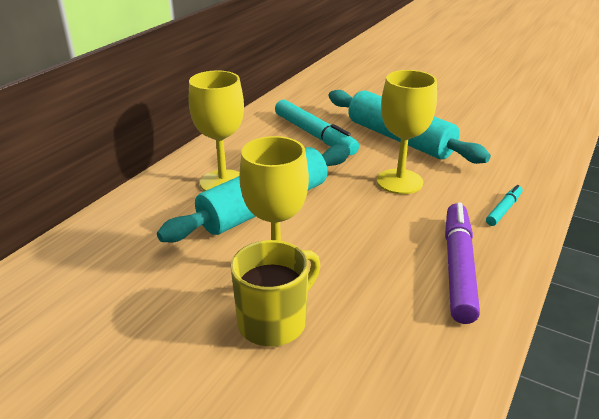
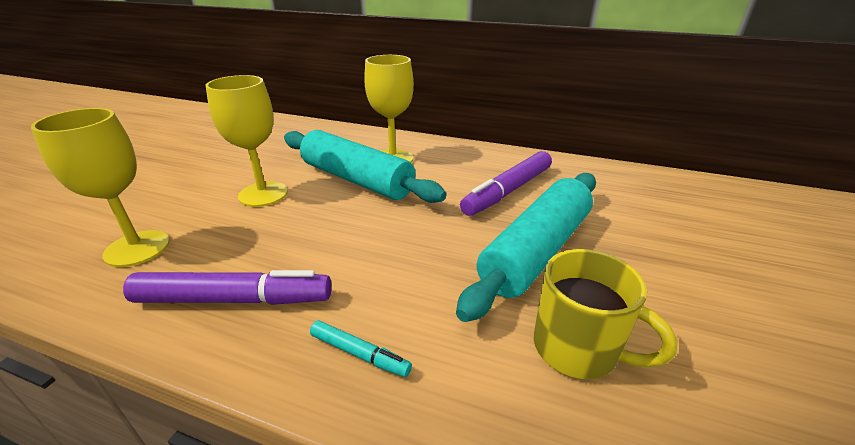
camera: 80 degrees right, 0 degrees up
yellow mug [231,240,321,347] -> yellow mug moved to [534,249,678,379]
turquoise marker [275,100,359,155] -> purple marker [460,151,552,216]
yellow goblet [377,70,437,194] -> yellow goblet moved to [31,108,170,267]

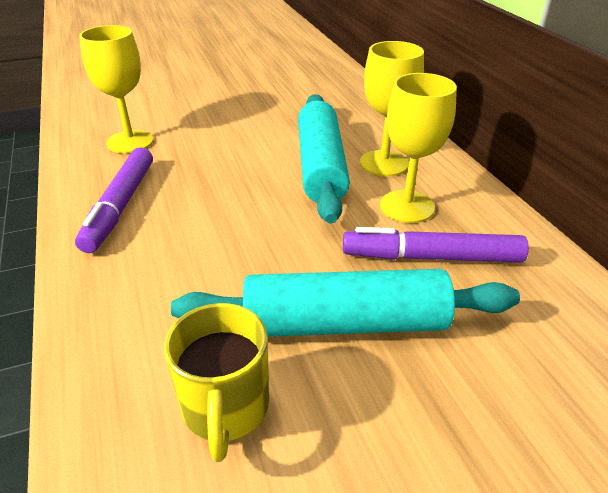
camera: 50 degrees right, 5 degrees up
purple marker [123,270,332,305] -> purple marker turned 45 degrees clockwise [75,147,153,253]
yellow goblet [205,75,288,207] -> yellow goblet moved to [380,73,457,223]
turquoise marker [310,320,412,377] -> none

